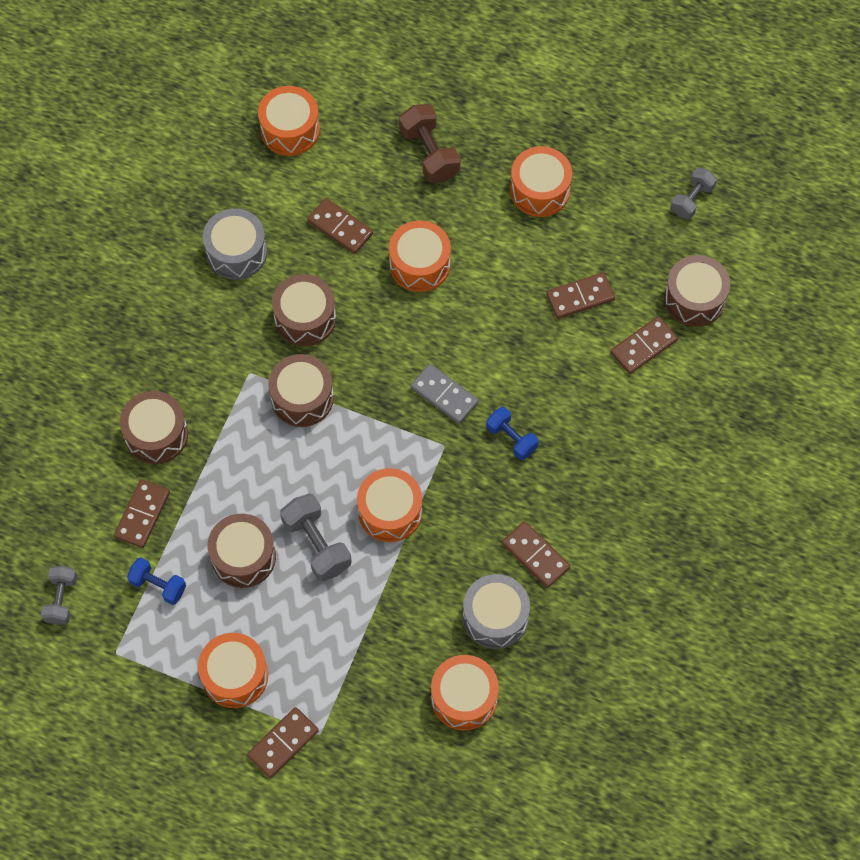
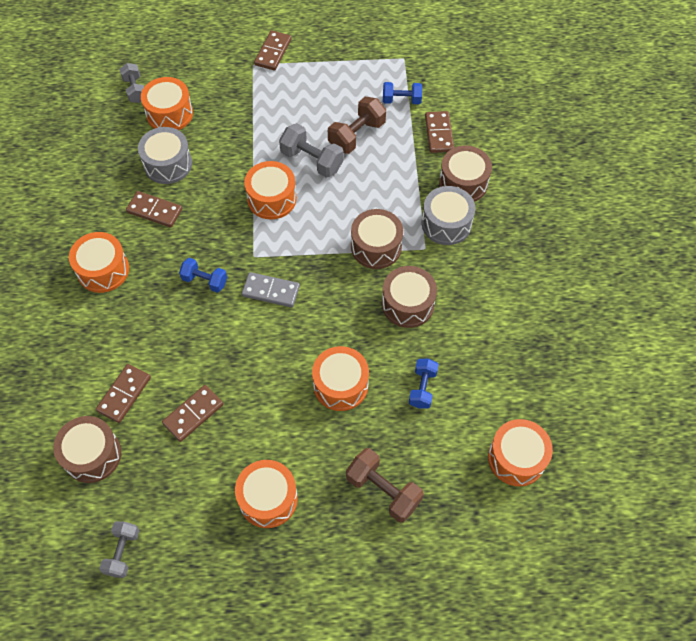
camera: 155 degrees right, 5 degrees down
grey dumbbell [41,566,77,625] -> grey dumbbell moved to [119,63,144,103]
orange drum [198,633,268,708] -> orange drum moved to [69,232,129,293]
grey drum [203,208,267,280] -> grey drum moved to [422,186,475,245]
brown drum [208,514,276,588] -> brown dumbbell [328,97,386,154]
brown domino [307,198,373,254] -> blue dumbbell [409,358,439,409]

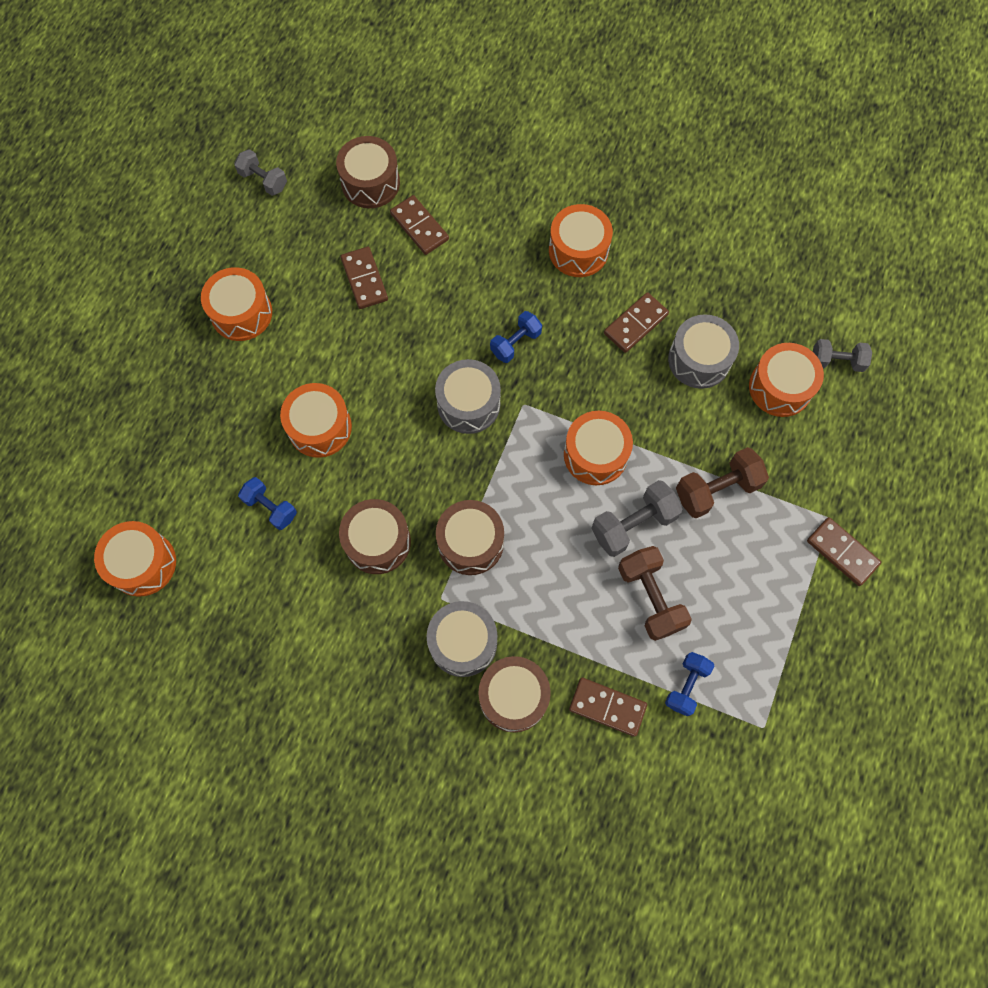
camera: 115 degrees right, 10 degrees up
grey domino [242,272,300,307] -> grey drum [435,359,501,434]
brown dumbbell [346,448,424,523] -> brown dumbbell moved to [676,447,769,518]

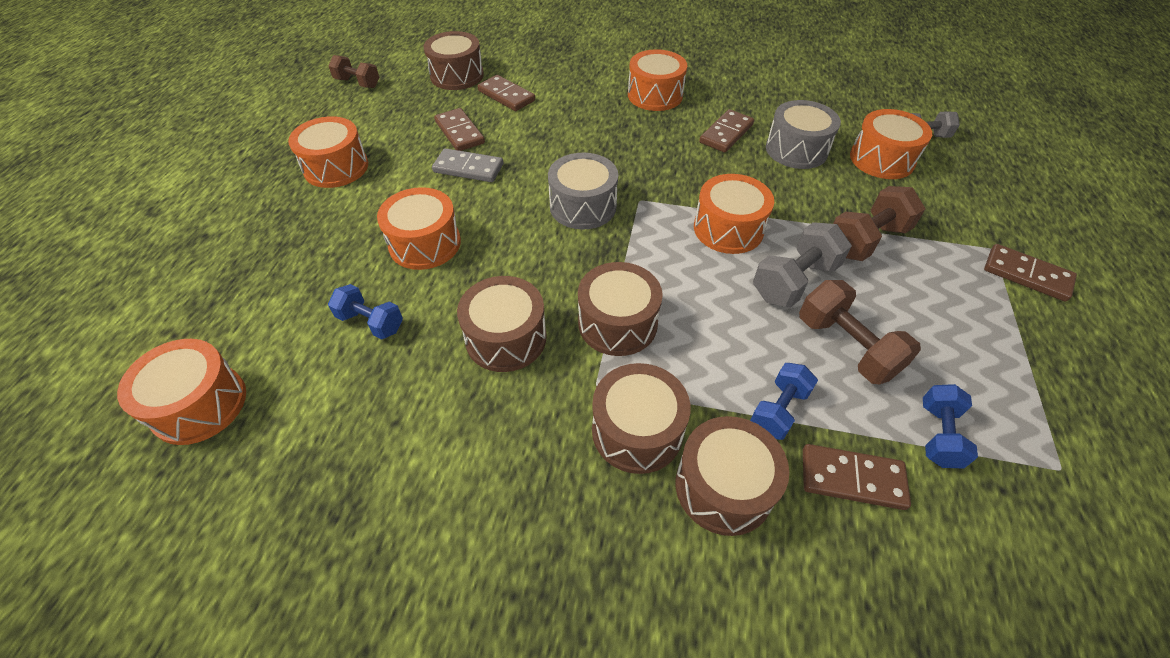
camera: 10 degrees left, 20 degrees down
grey dumbbell [234,149,287,196] -> brown dumbbell [328,55,380,88]
grey drum [427,601,497,677] -> brown drum [592,363,691,474]
blue dumbbell [490,311,542,363] -> blue dumbbell moved to [750,363,818,440]
none -> grey domino [432,148,503,182]

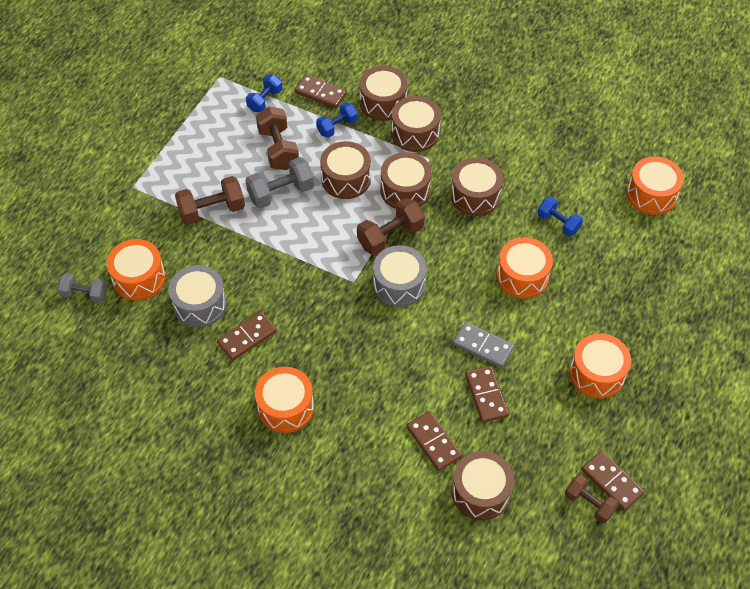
camera: 165 degrees left, 5 degrees up
orange drum [694,174,774,254] -> none
brown domino [984,244,1077,302] -> brown domino moved to [581,450,645,511]
none -> brown drum [320,141,371,199]
none -> brown dumbbell [357,197,425,256]

